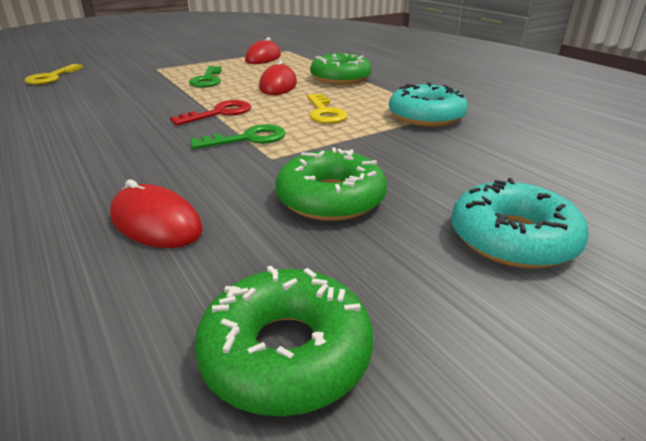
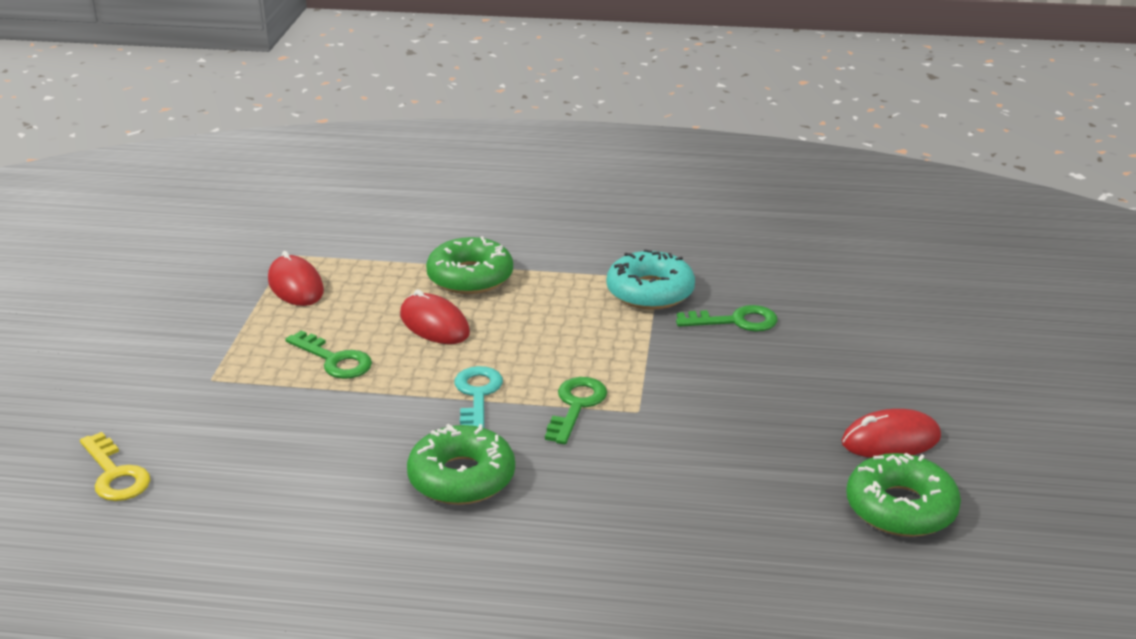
camera: 50 degrees left, 0 degrees up
red mouse [110,180,203,248] -> red mouse moved to [841,409,941,458]
red key [170,100,251,126] -> turquoise key [455,366,503,428]
green donut [275,148,387,221] -> green donut moved to [407,424,515,505]
yellow key [307,94,348,124] -> none
turquoise donut [451,178,589,269] -> none
none -> green key [676,305,777,332]

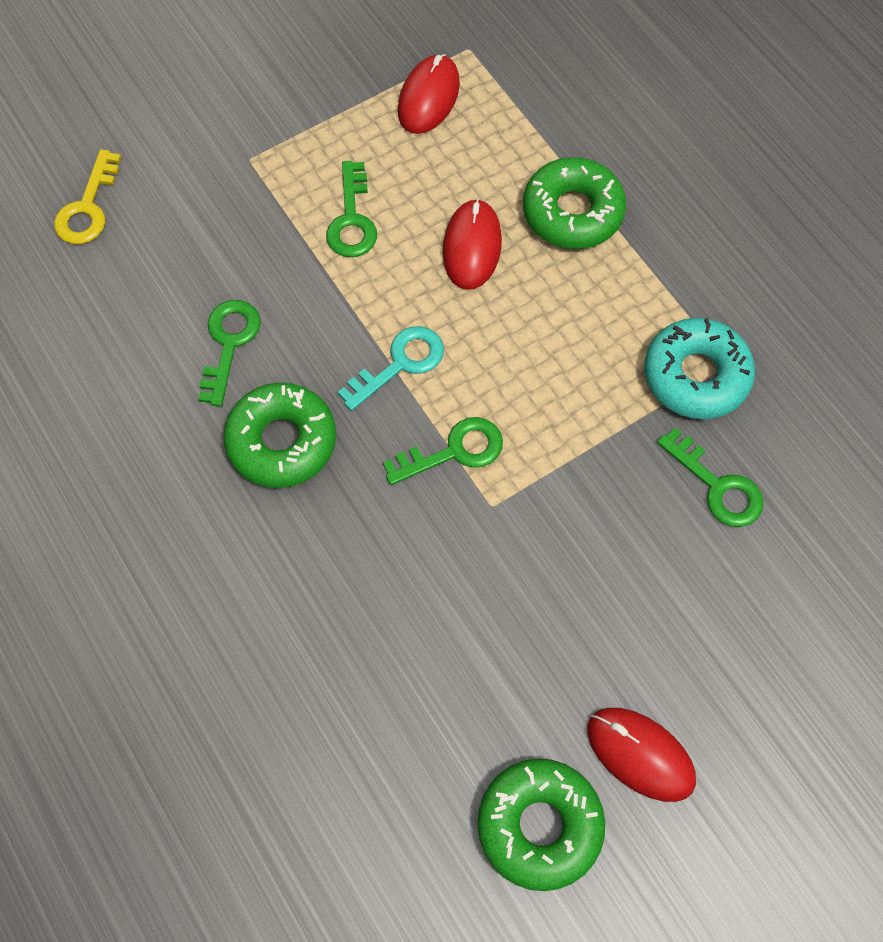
camera: 50 degrees right, 35 degrees up
none -> green key [198,300,261,407]

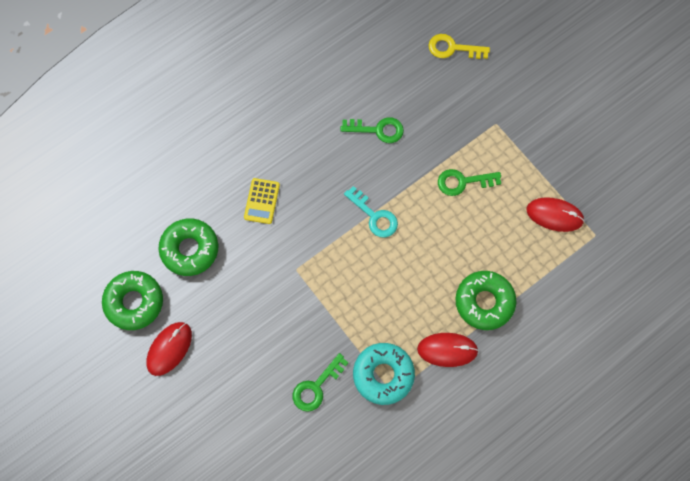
camera: 85 degrees right, 5 degrees up
green donut [223,382,336,488] -> green donut moved to [159,219,218,276]
green key [383,417,503,485] -> none
red mouse [443,198,502,290] -> red mouse moved to [417,333,479,367]
none -> yellow calculator [244,178,280,224]

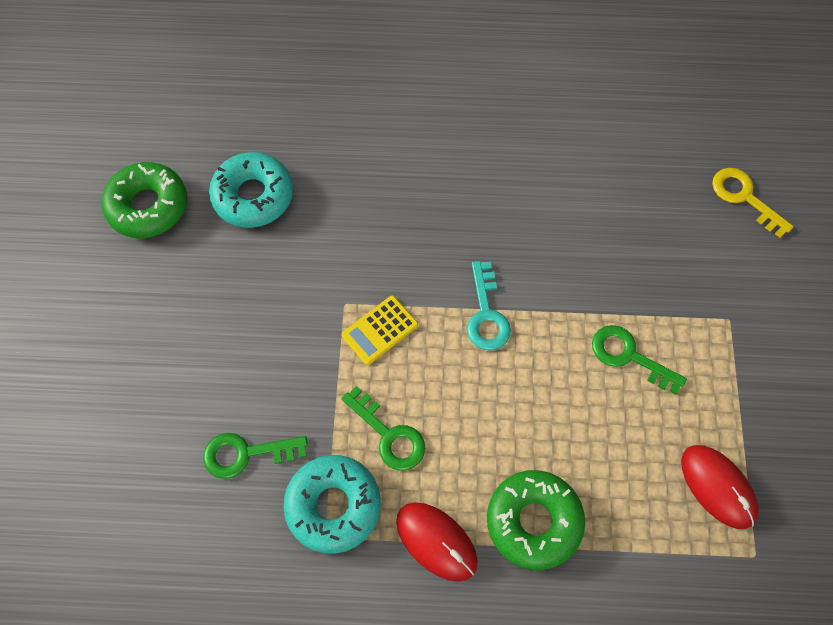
camera: 40 degrees right, 5 degrees down
red mouse [147,322,192,376] -> none
green donut [159,219,218,276] -> turquoise donut [209,152,293,228]
yellow calculator [244,178,280,224] -> yellow calculator moved to [342,296,418,365]
green key [340,117,404,143] -> green key moved to [341,386,426,471]

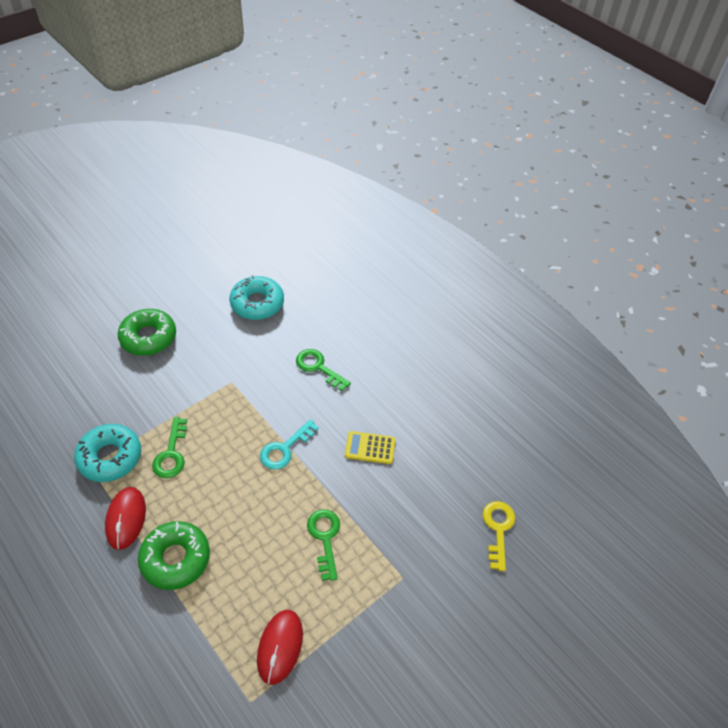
camera: 45 degrees right, 15 degrees down
green donut [102,162,187,238] -> green donut moved to [118,309,176,356]
green key [203,433,308,479] -> green key moved to [296,349,351,391]
yellow calculator [342,296,418,365] -> yellow calculator moved to [345,431,395,464]

